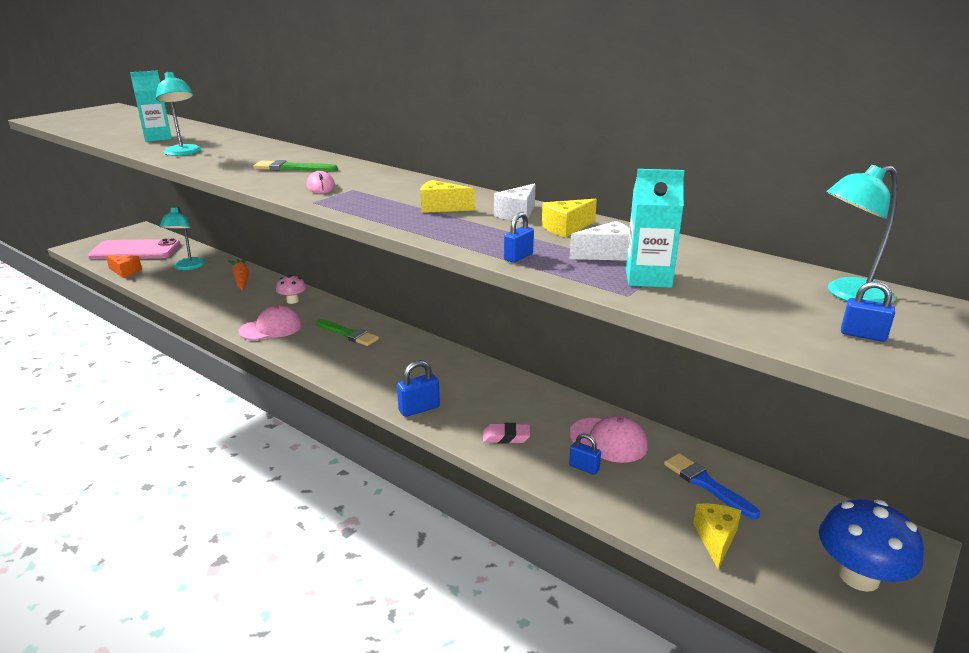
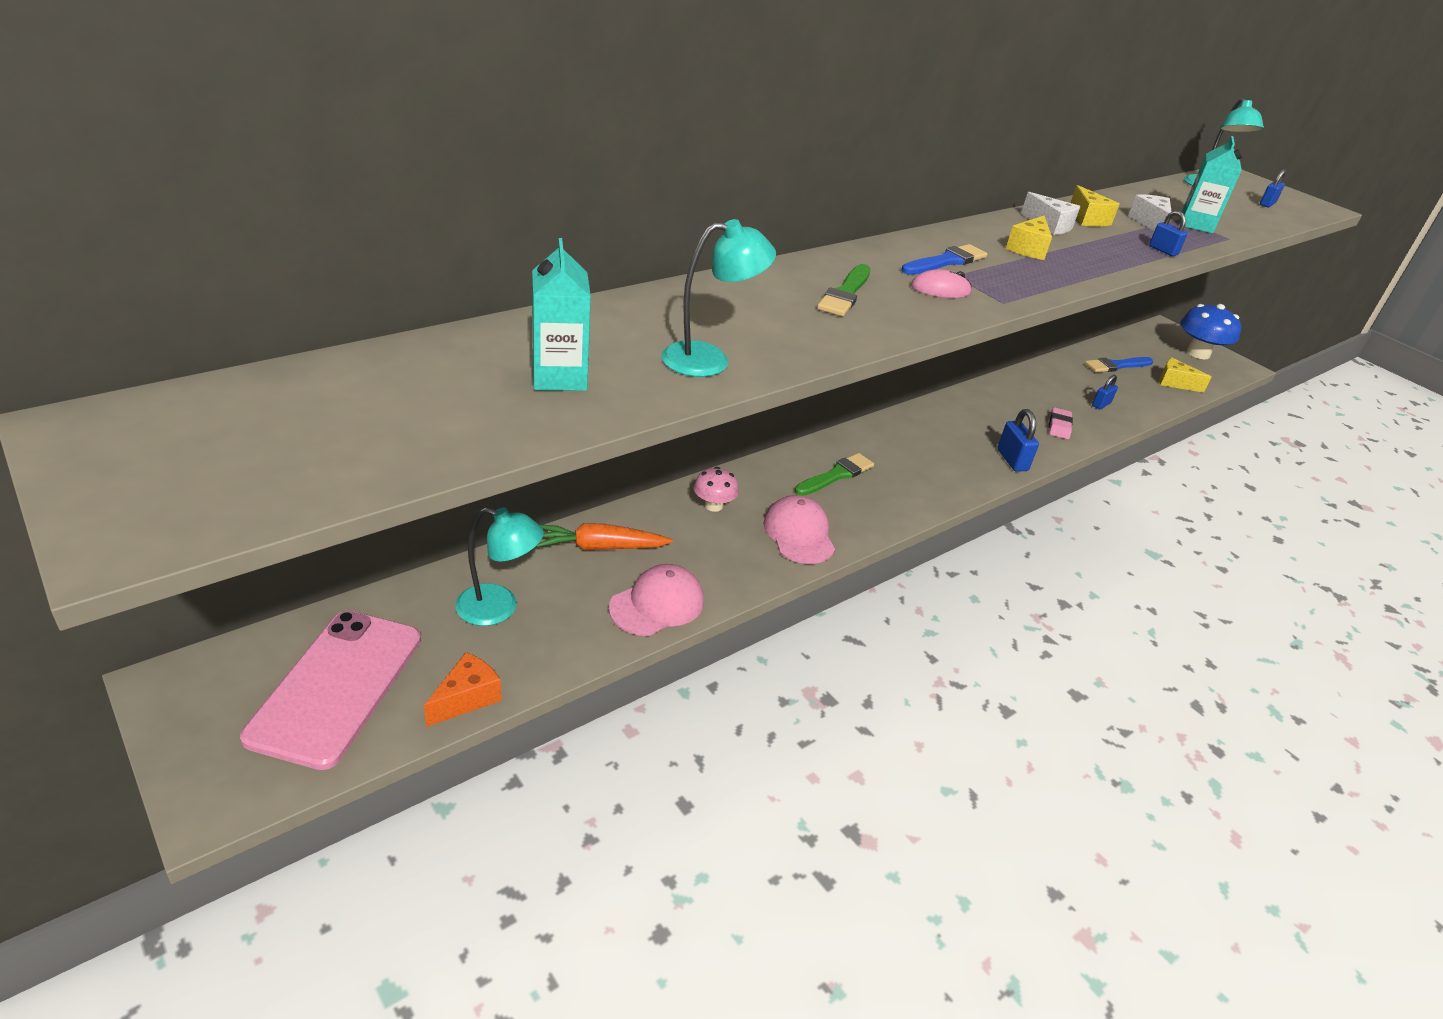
camera: 80 degrees left, 10 degrees up
pink cap [570,415,648,463] -> pink cap moved to [609,564,704,636]
none -> blue brush [901,244,987,275]

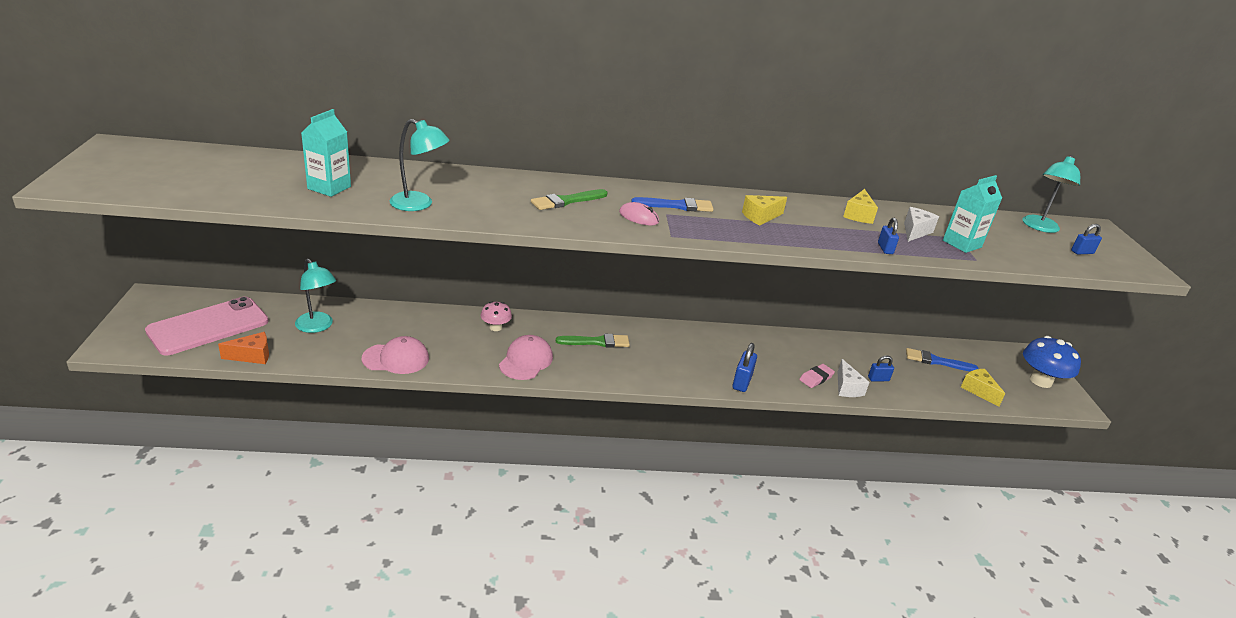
camera: 35 degrees right, 5 degrees down
orange carrot [534,523,673,550] -> none
white cheese [1021,192,1081,235] -> white cheese moved to [838,359,870,397]

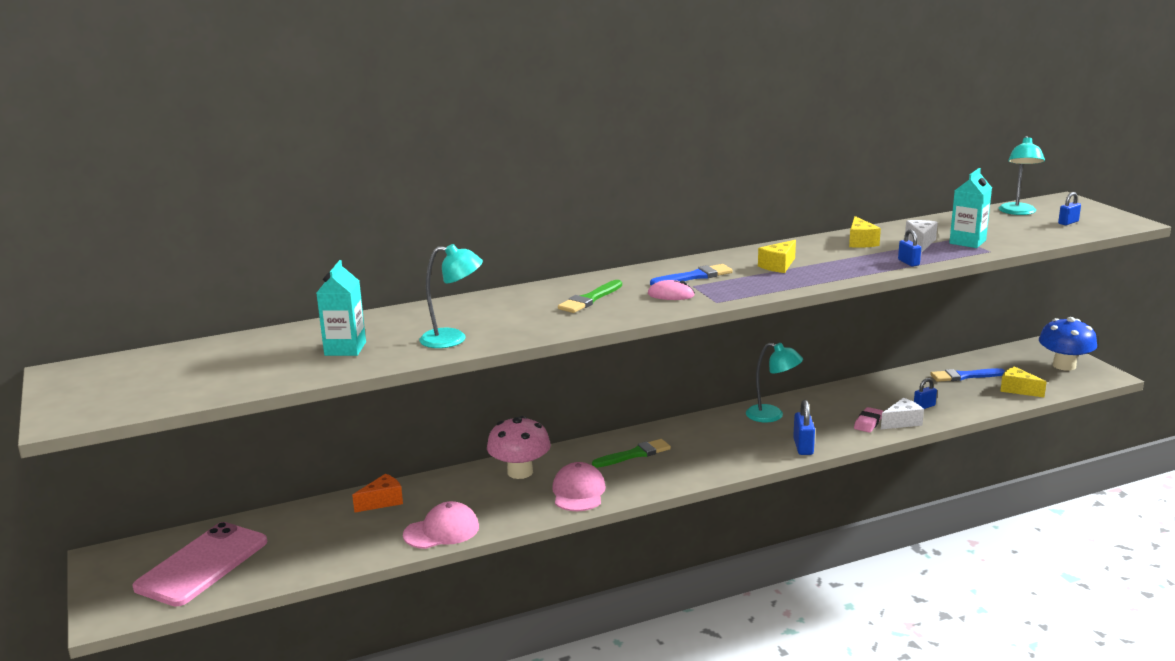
camera: 15 degrees left, 10 degrees down
orange cheese [218,332,269,364] -> orange cheese moved to [352,474,403,513]
turquoise lamp [295,259,336,333] -> turquoise lamp moved to [746,343,803,422]
pink mushroom [481,301,512,331] -> pink mushroom [487,416,551,479], size x1.76
white cheese [838,359,870,397] -> white cheese turned 90 degrees counterclockwise [881,398,924,429]

